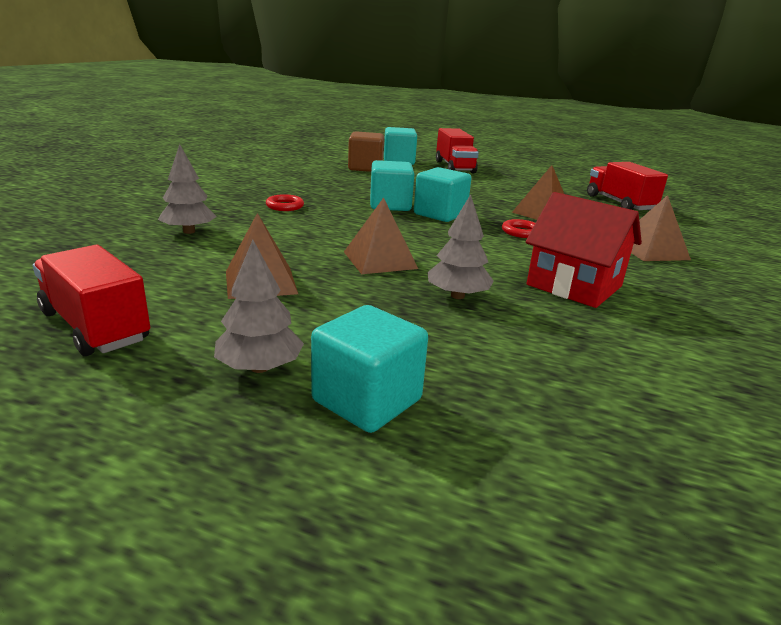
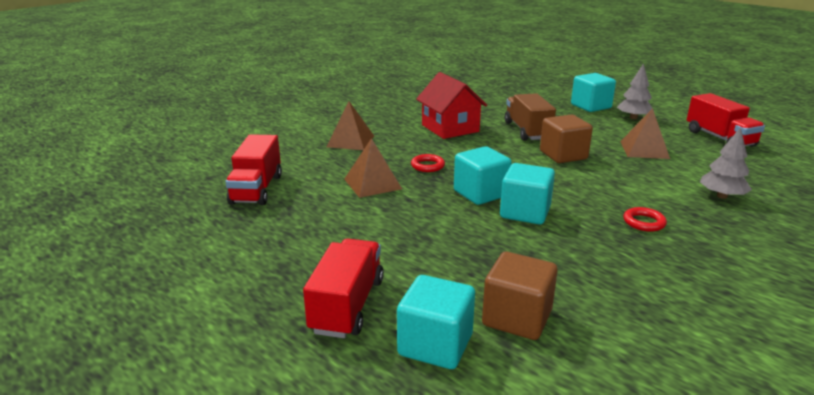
camera: 155 degrees left, 0 degrees up
brown pyramid [344,197,418,274] -> brown cube [540,115,593,163]
grey tree [428,194,494,299] -> brown truck [505,93,556,141]

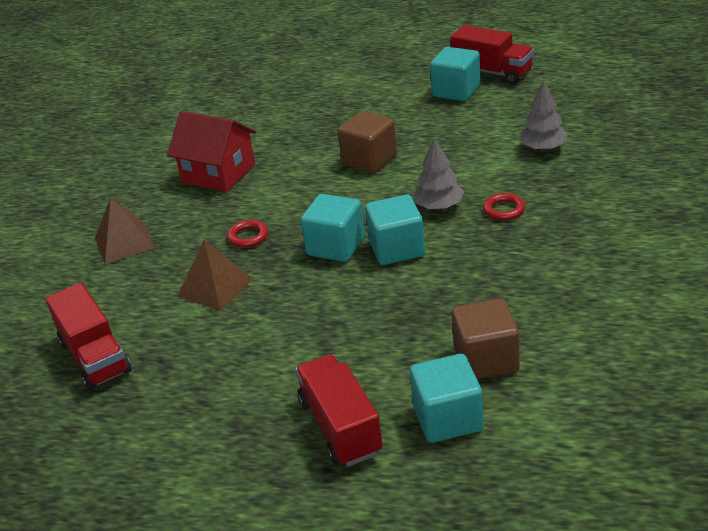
camera: 30 degrees left, 10 degrees up
brown truck [505,93,556,141] -> none
turquoise cube [571,73,616,112] -> turquoise cube moved to [430,47,481,101]
grey tree [617,63,654,119] -> grey tree moved to [413,137,464,210]
brown pyramid [620,108,670,159] -> none

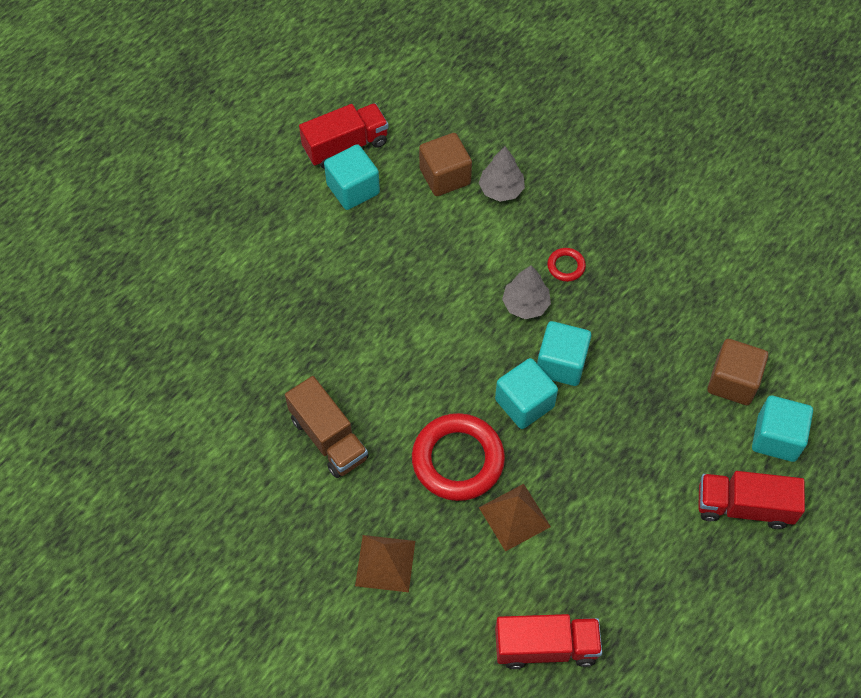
camera: 65 degrees left, 25 degrees up
red house [167,111,256,192] -> brown truck [285,376,369,478]
red ring [227,220,268,248] -> red ring [412,413,505,501], size x2.24
brown cube [338,111,397,173] -> brown cube moved to [419,133,472,196]

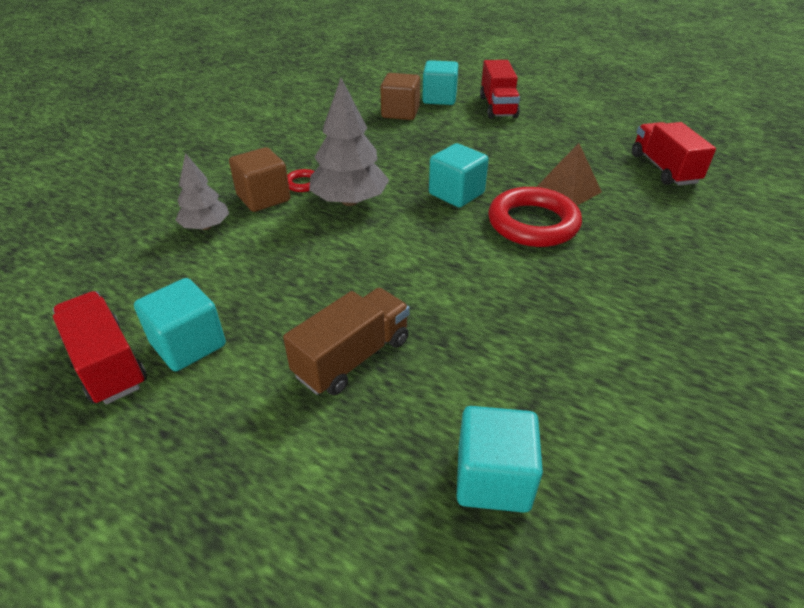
camera: 100 degrees left, 20 degrees down
brown truck [285,376,369,478] -> brown truck moved to [283,288,410,395]
brown pyramid [355,535,415,592] -> none
brown cube [419,133,472,196] -> brown cube moved to [229,147,291,212]
grey tree [502,265,551,319] -> grey tree [309,78,389,206], size x1.63
turquoise cube [537,321,591,386] -> turquoise cube moved to [457,406,543,513]

